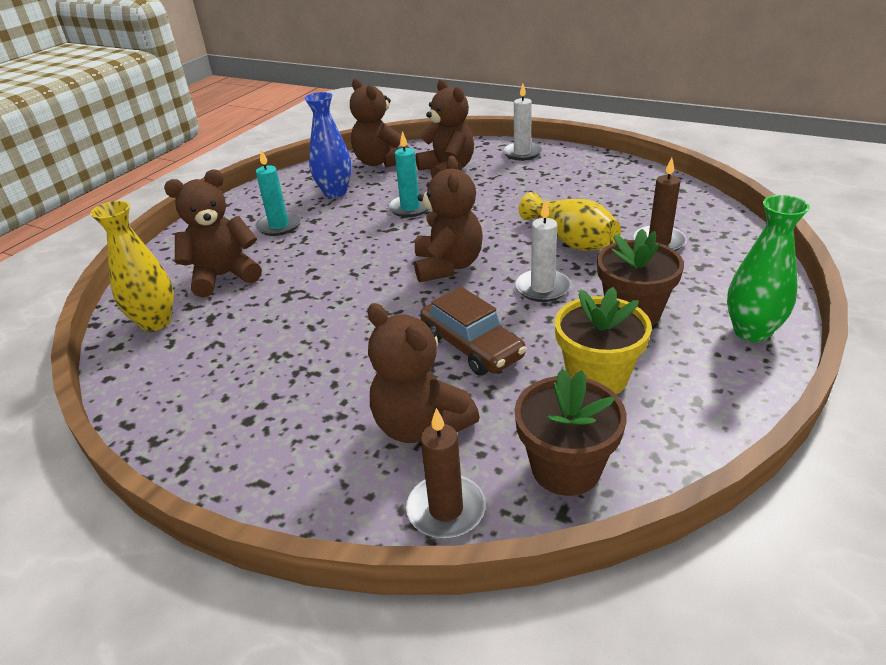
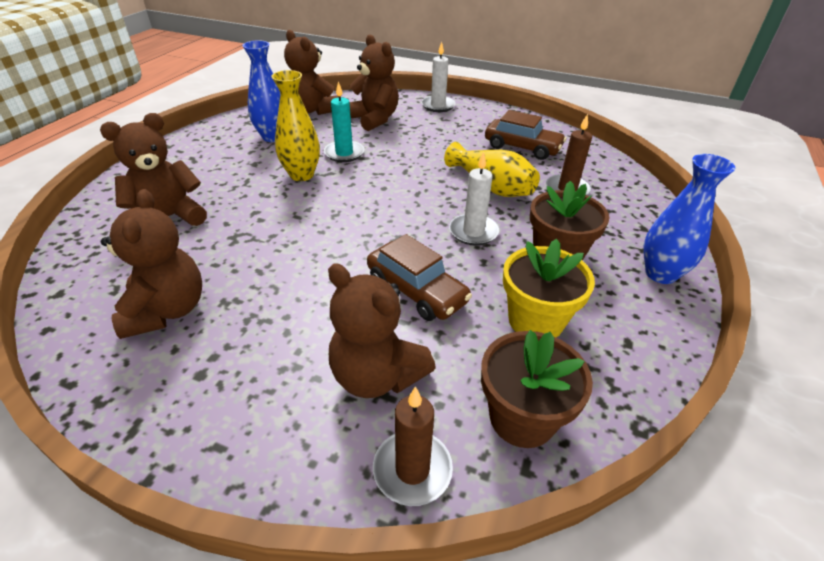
camera: 10 degrees left, 5 degrees up
yellow vase [90,201,174,331] -> yellow vase moved to [271,70,320,181]
turquoise candle [255,150,301,236] -> none
brown teddy bear [414,156,483,282] -> brown teddy bear moved to [101,189,202,339]
green vase [727,195,810,342] -> blue vase [643,154,735,284]
none -> brown car [485,110,566,160]

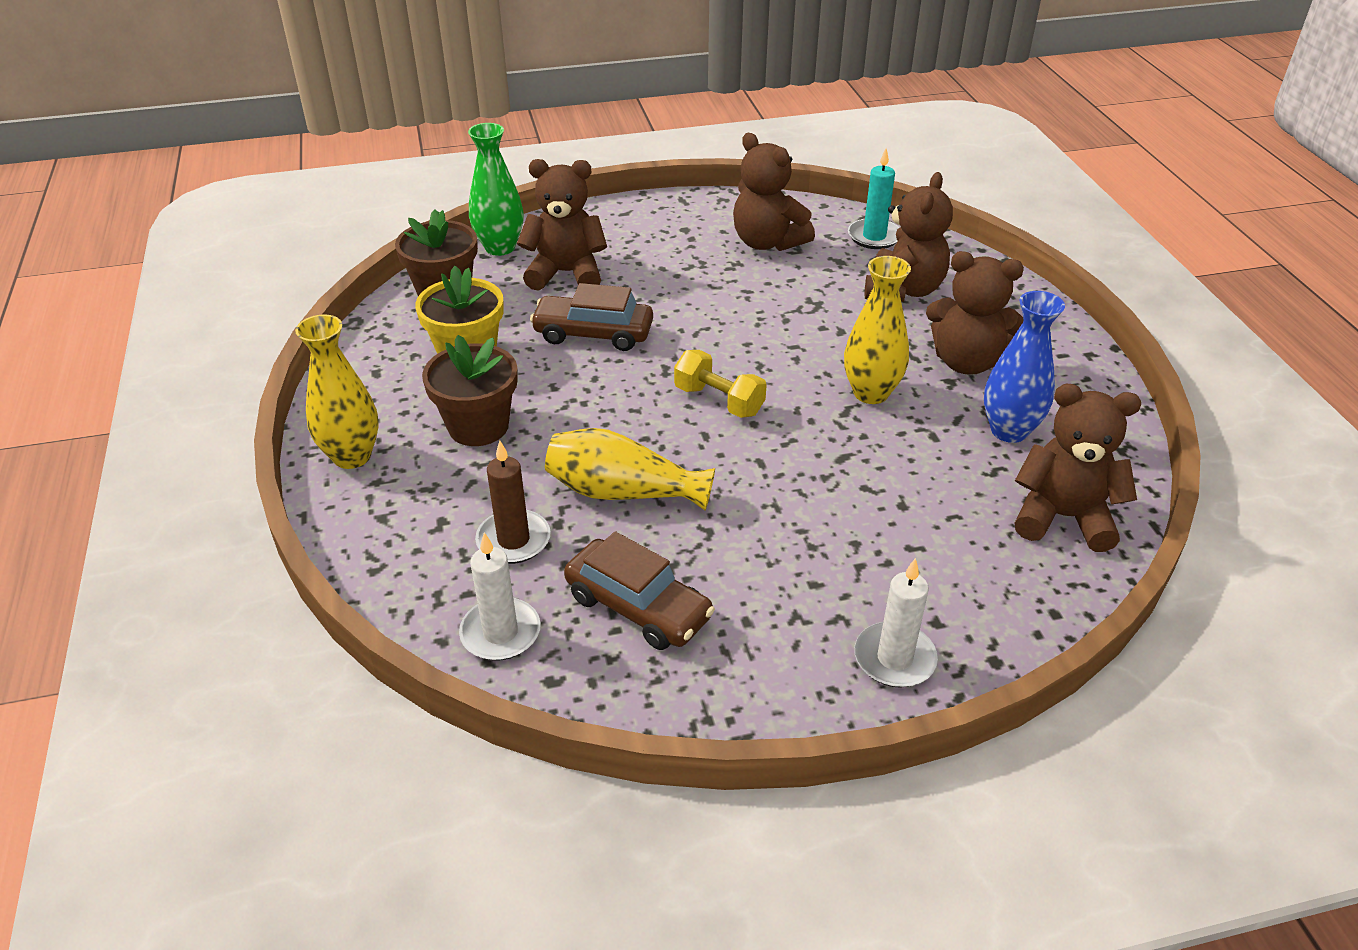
camera: 145 degrees right, 0 degrees up
turquoise candle [324,81,364,162] -> turquoise candle moved to [848,148,900,249]
brown teddy bear [349,34,399,131] -> brown teddy bear moved to [926,251,1024,375]
brown candle [373,386,453,506] -> green vase [468,123,524,256]
white candle [449,152,499,246] -> white candle moved to [459,532,541,661]
brown car [485,110,566,160] -> brown car turned 135 degrees counterclockwise [564,531,715,650]
blue vase [643,154,735,284] -> yellow vase [295,314,379,469]
none -> yellow dumbbell [674,350,767,418]

